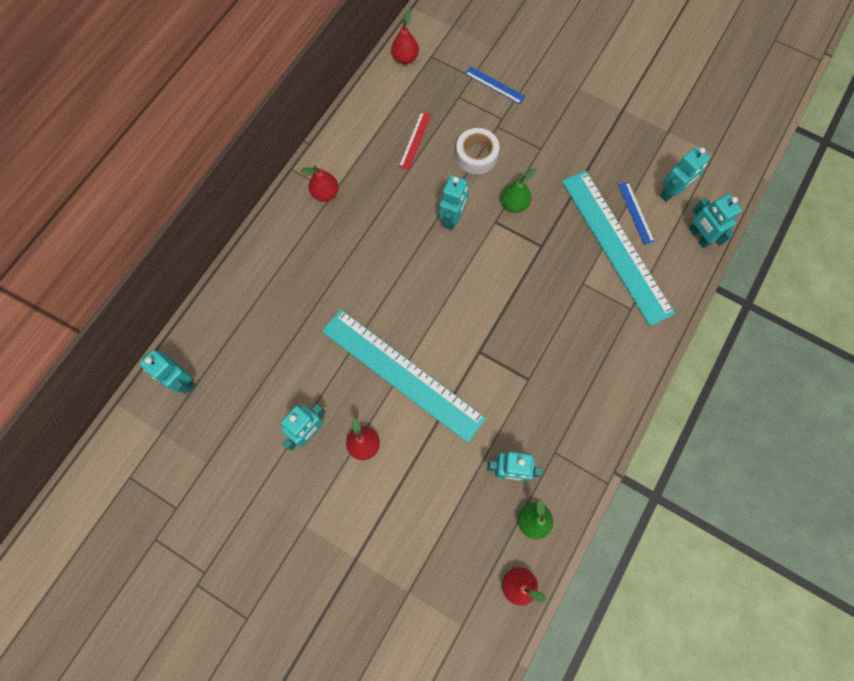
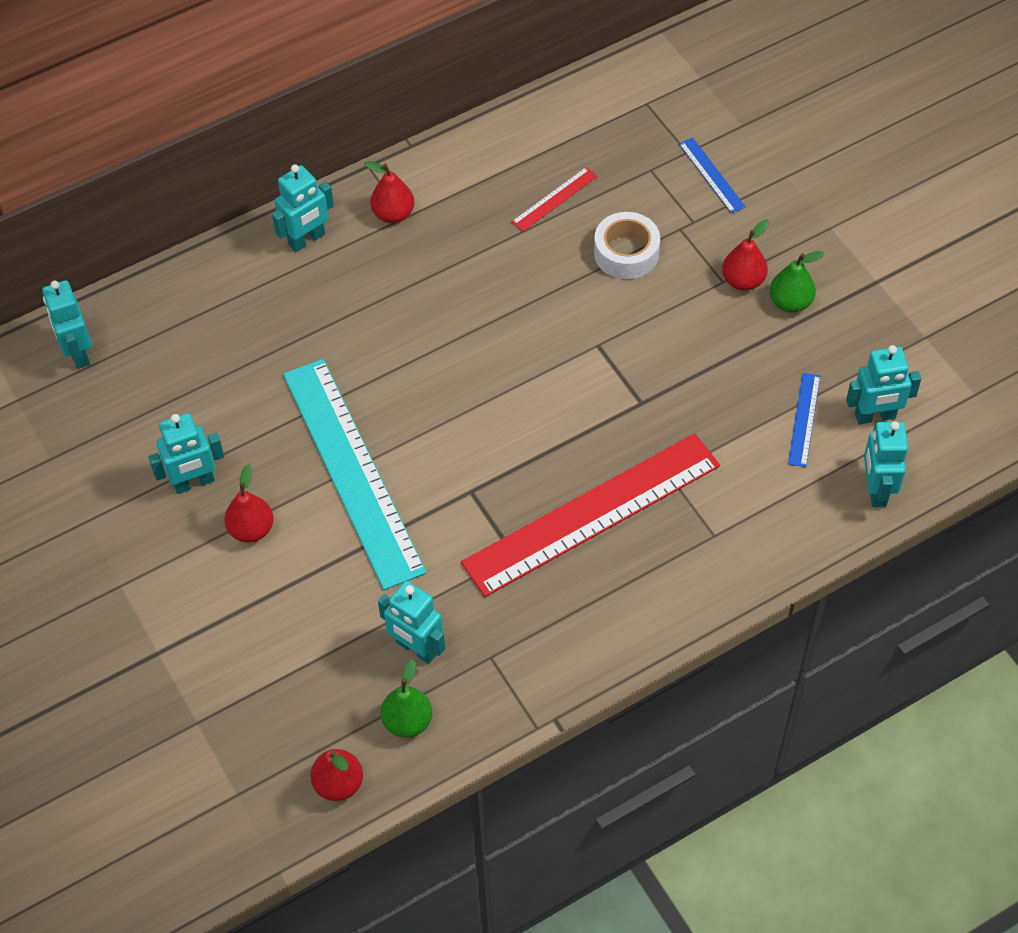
camera: 30 degrees right, 15 degrees down
red pear [391,10,419,64] -> red pear moved to [722,219,769,291]
turquoise robot [439,175,469,230] -> turquoise robot moved to [272,164,334,252]
green pear [501,169,536,213] -> green pear moved to [770,251,825,313]
turquoise ruler [562,171,675,326] -> none
none -> red ruler [461,433,720,597]

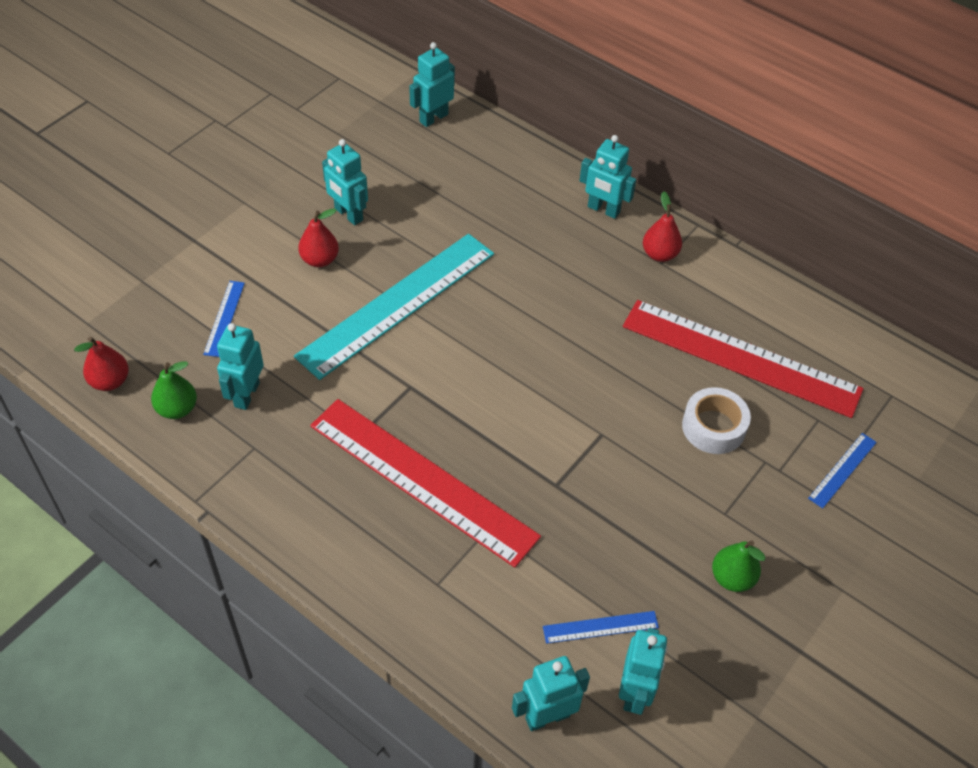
camera: 65 degrees right, 5 degrees down
red ruler [511,167,598,232] -> red ruler [623,300,864,418], size x2.46
red pear [722,219,769,291] -> none
turquoise robot [846,345,921,424] -> turquoise robot turned 135 degrees counterclockwise [619,628,667,715]
none -> blue ruler [203,281,245,357]

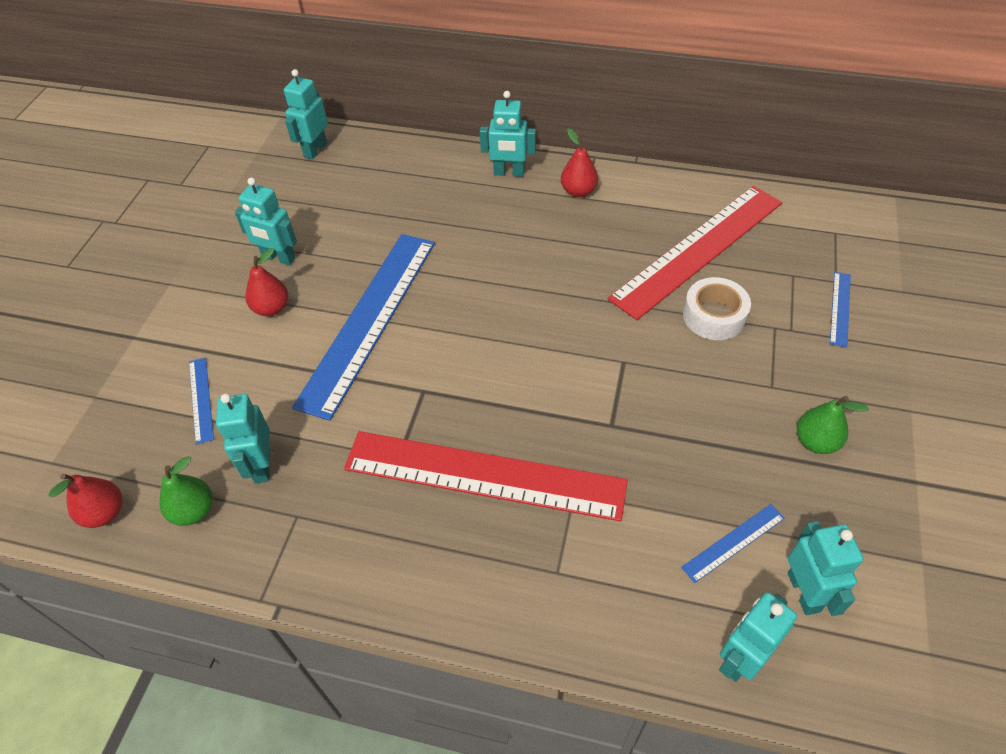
camera: 20 degrees left, 0 degrees up
turquoise ruler [294,234,494,380] -> blue ruler [292,234,435,421]
red ruler [623,300,864,418] -> red ruler turned 45 degrees counterclockwise [608,186,782,320]

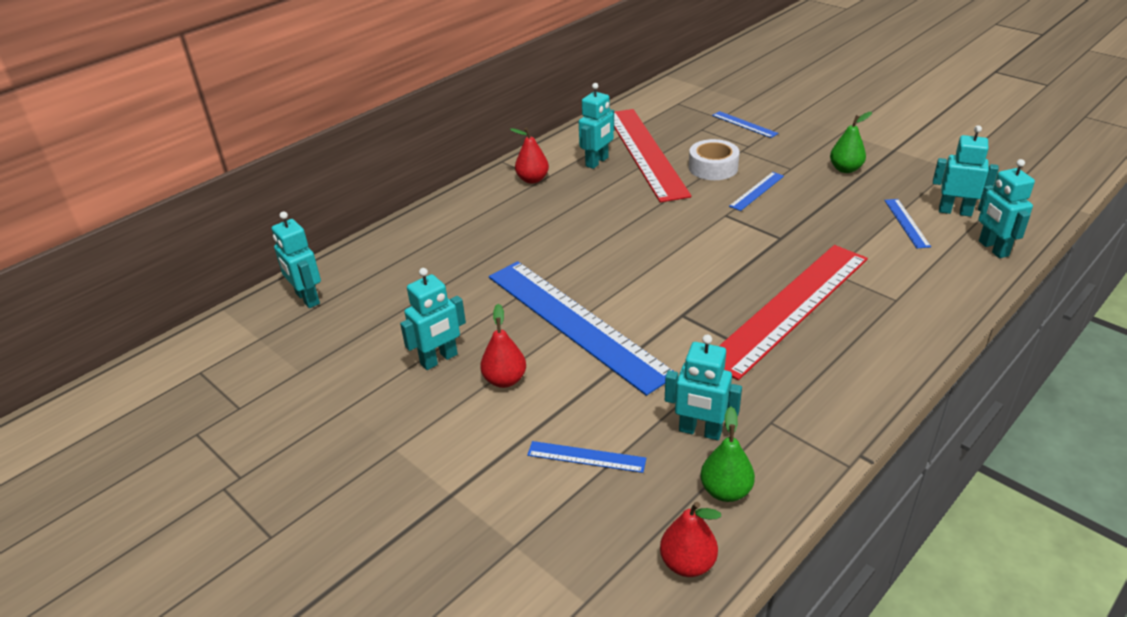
camera: 60 degrees left, 15 degrees down
turquoise robot [480,91,536,177] -> turquoise robot moved to [579,83,614,169]
none -> blue ruler [729,172,784,211]

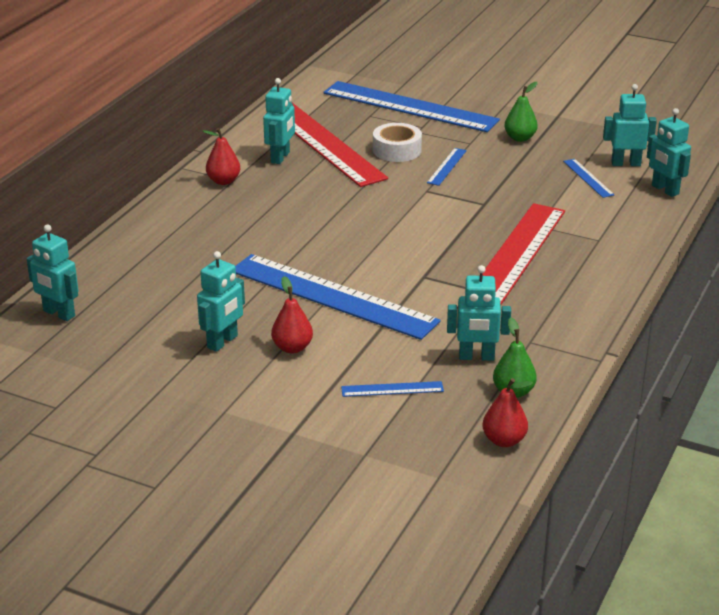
camera: 20 degrees left, 5 degrees down
blue ruler [712,111,778,138] -> blue ruler [323,81,500,132], size x2.46

